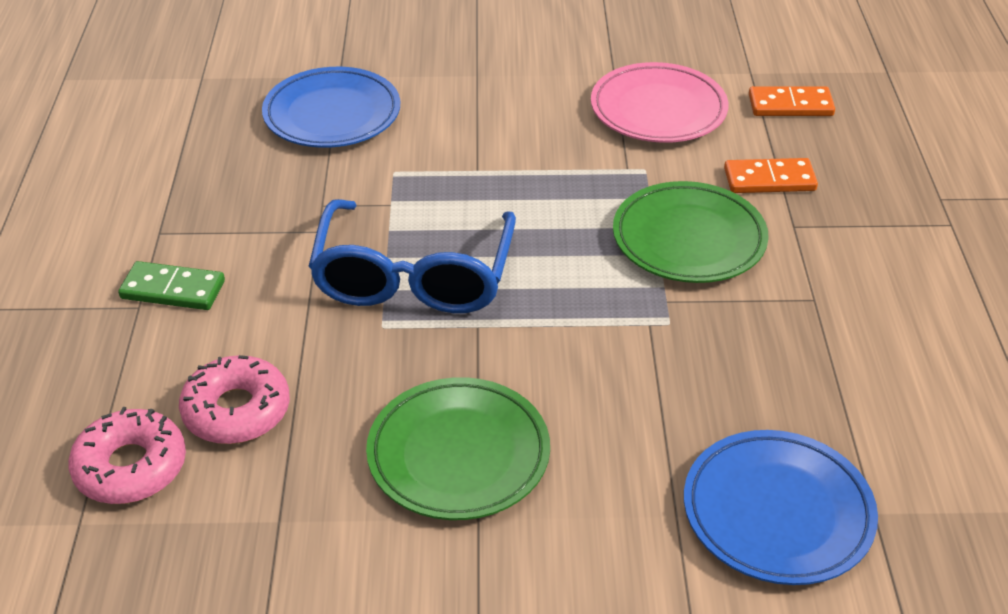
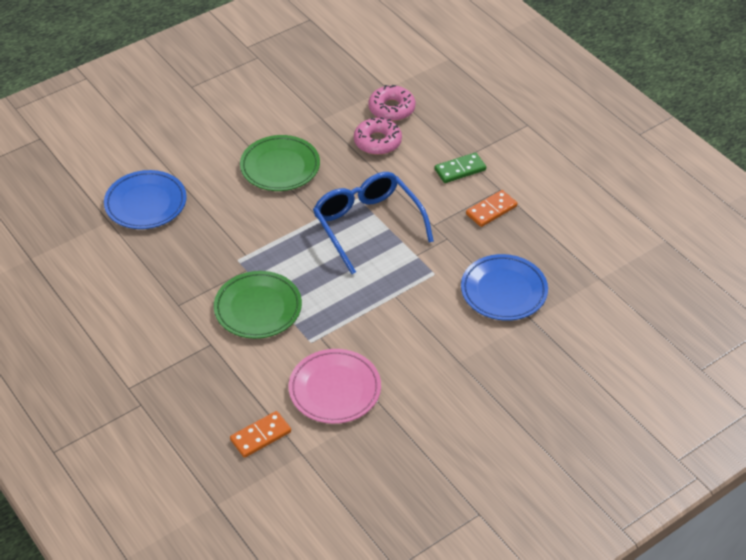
camera: 145 degrees right, 5 degrees up
orange domino [724,158,818,193] -> orange domino moved to [466,190,518,227]

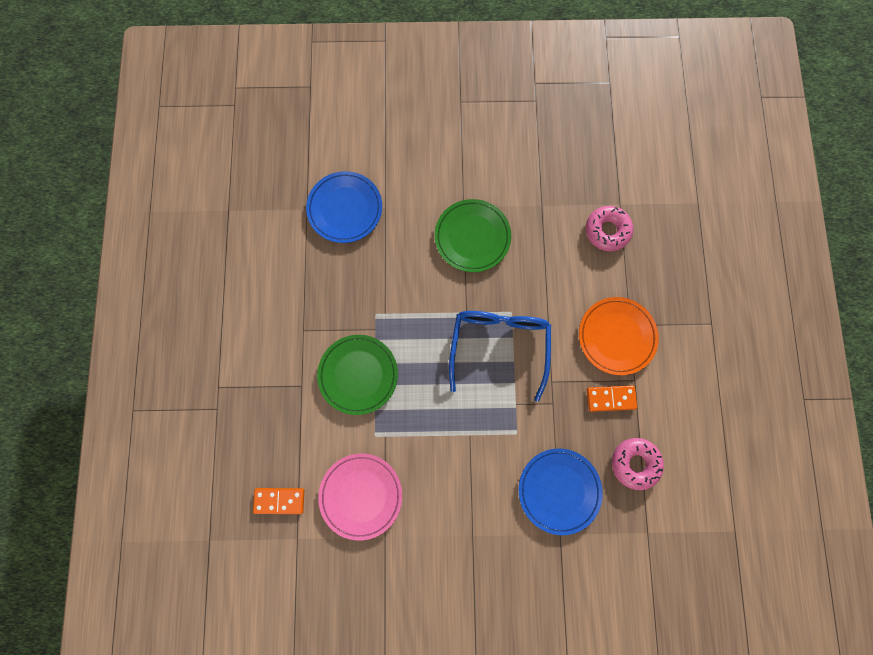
camera: 35 degrees right, 30 degrees up
pink donut [354,117,402,155] -> pink donut moved to [612,438,664,490]
green domino [434,152,486,183] -> orange plate [579,297,659,375]

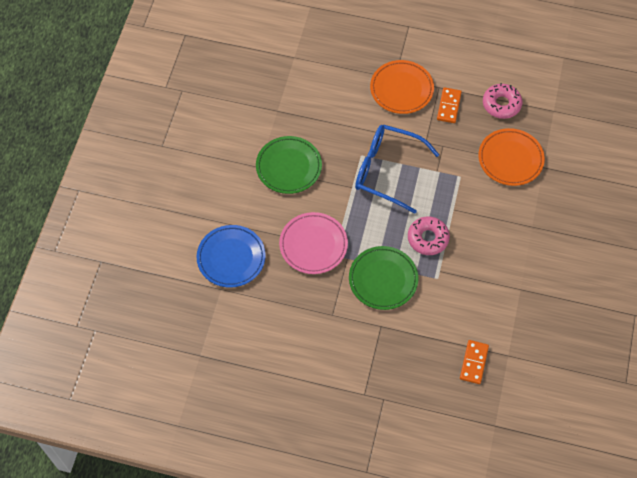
camera: 75 degrees left, 15 degrees down
pink plate [318,453,402,541] -> pink plate moved to [279,212,348,274]
blue plate [519,449,603,535] -> orange plate [478,128,545,186]
pink donut [586,206,634,251] -> pink donut moved to [408,217,450,255]

